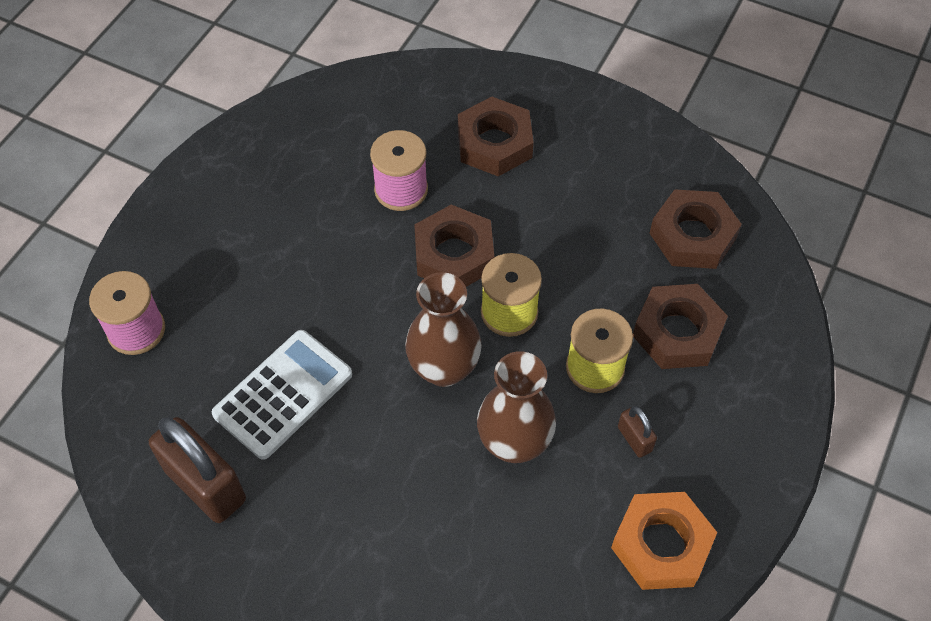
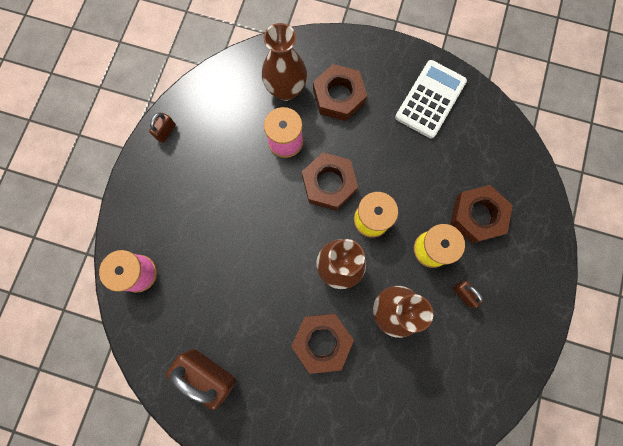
camera: 10 degrees left, 20 degrees up
white calculator [212,330,352,460] -> white calculator moved to [395,60,467,139]
orange nut [611,492,717,590] -> none
brown nut [650,189,742,269] -> brown nut moved to [291,314,354,374]
none -> brown padlock [149,113,176,143]
none -> brown vase [262,23,307,101]

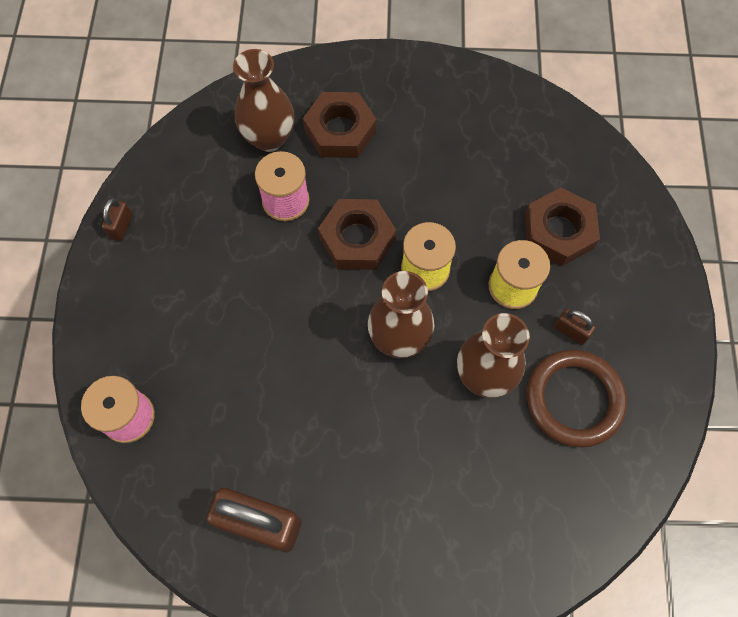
camera: 15 degrees left, 10 degrees down
brown nut [291,314,354,374] -> none
white calculator [395,60,467,139] -> none
none -> brown ring [526,350,627,448]

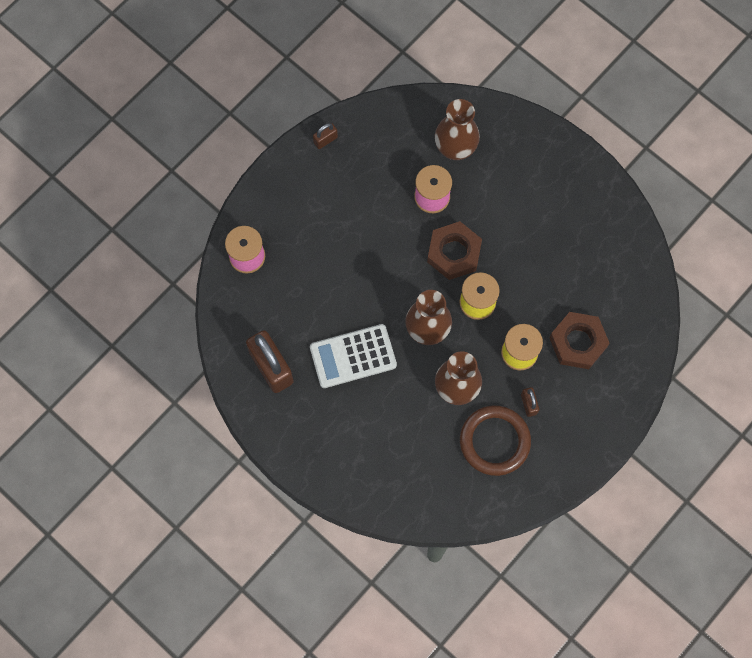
camera: 40 degrees right, 5 degrees up
brown nut [303,92,376,158] -> none
none -> white calculator [310,324,397,388]

